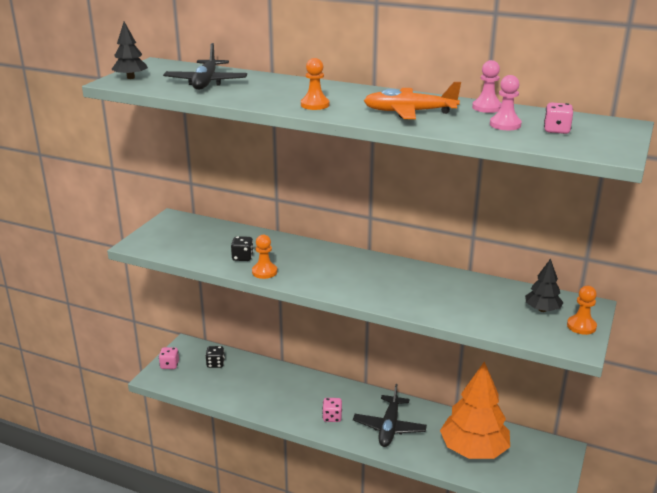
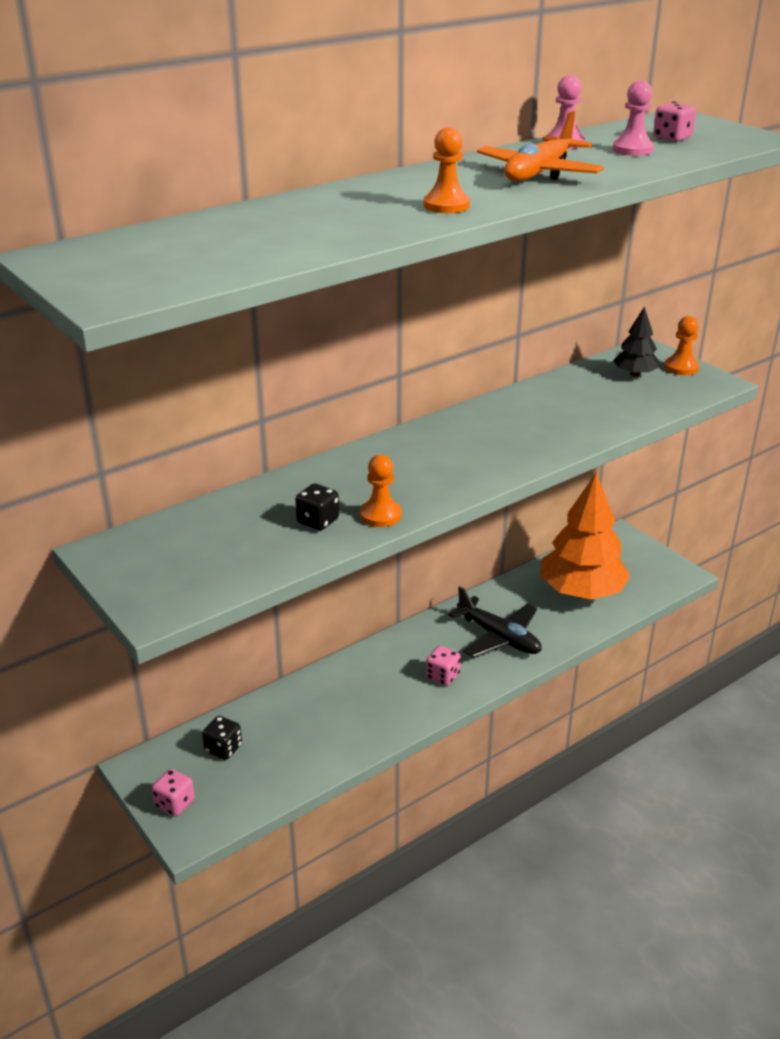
camera: 60 degrees left, 5 degrees up
black tree [111,22,148,79] -> none
black plane [163,43,247,90] -> none

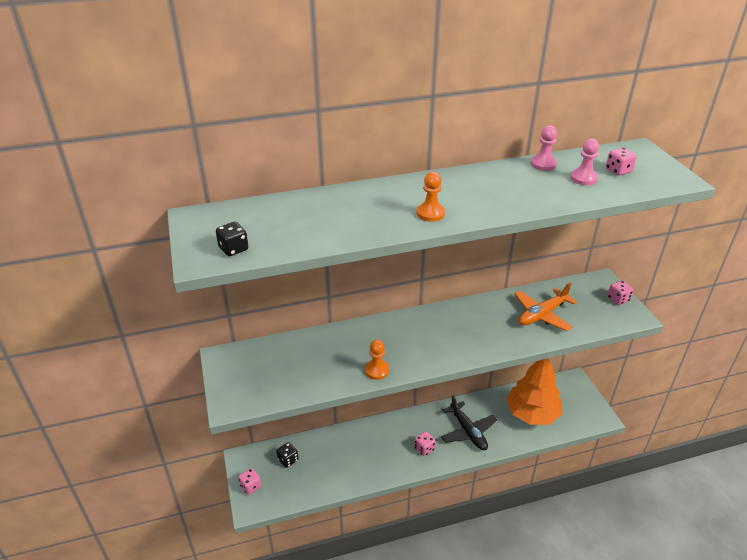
camera: 20 degrees right, 5 degrees up
black dice [295,483,339,530] -> black dice moved to [216,222,248,256]
orange plane [477,111,604,181] -> orange plane moved to [514,282,577,331]
black tree [613,306,659,377] -> none
orange pawn [665,316,699,375] -> pink dice [607,281,633,305]

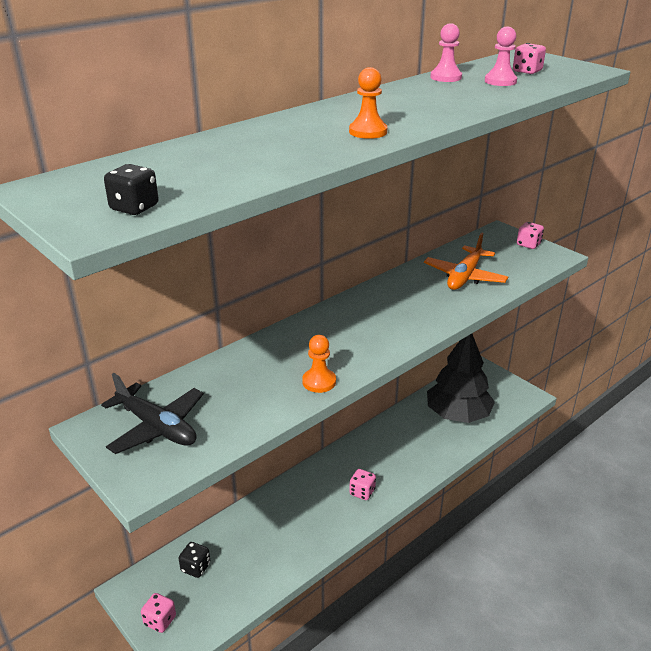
camera: 25 degrees left, 5 degrees down
black plane [441,395,497,450] -> black plane moved to [101,373,204,454]
orange tree [506,358,562,425] -> black tree [427,334,495,423]

